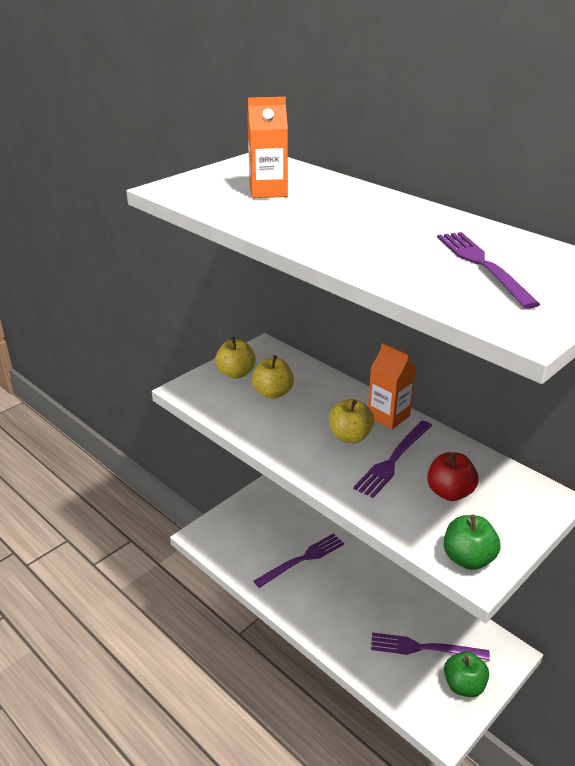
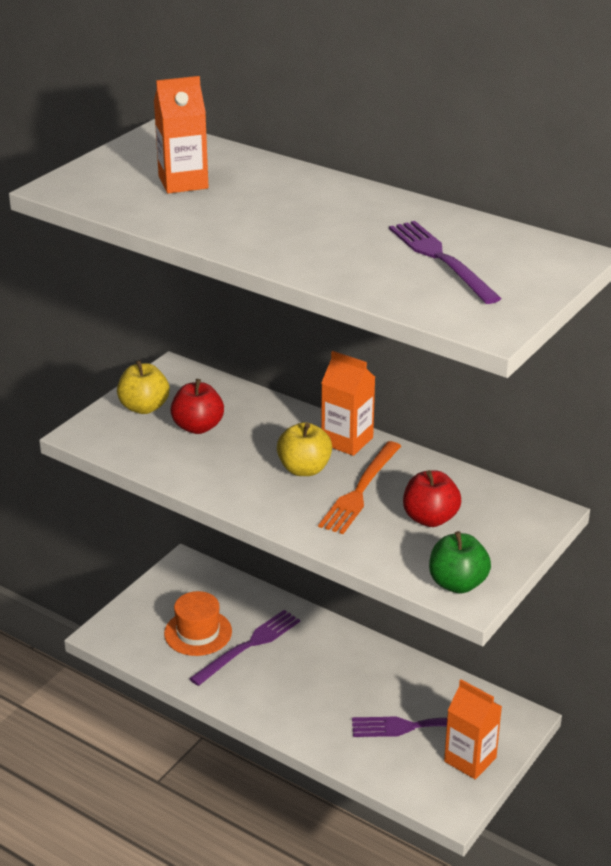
camera: 10 degrees left, 0 degrees up
yellow apple [252,355,294,399] -> red apple [170,379,224,434]
purple fork [353,420,432,498] -> orange fork [318,441,401,534]
green apple [444,651,489,697] -> orange carton [444,679,502,779]
none -> orange hat [164,591,232,656]

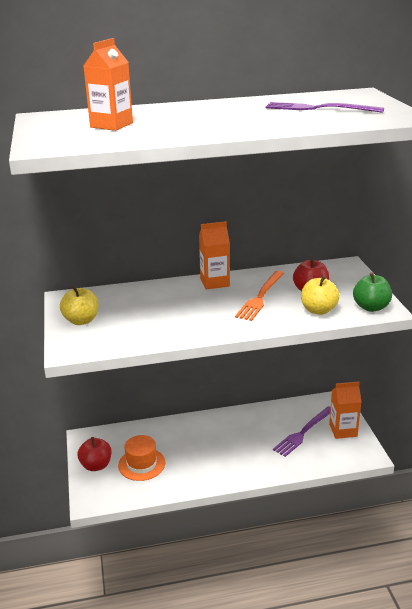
camera: 45 degrees left, 5 degrees down
red apple [170,379,224,434] -> red apple moved to [78,437,111,471]
purple fork [189,610,300,686] -> none
yellow apple [277,422,332,476] -> yellow apple moved to [301,275,340,315]
orange fork [318,441,401,534] -> orange fork turned 45 degrees clockwise [235,271,284,321]

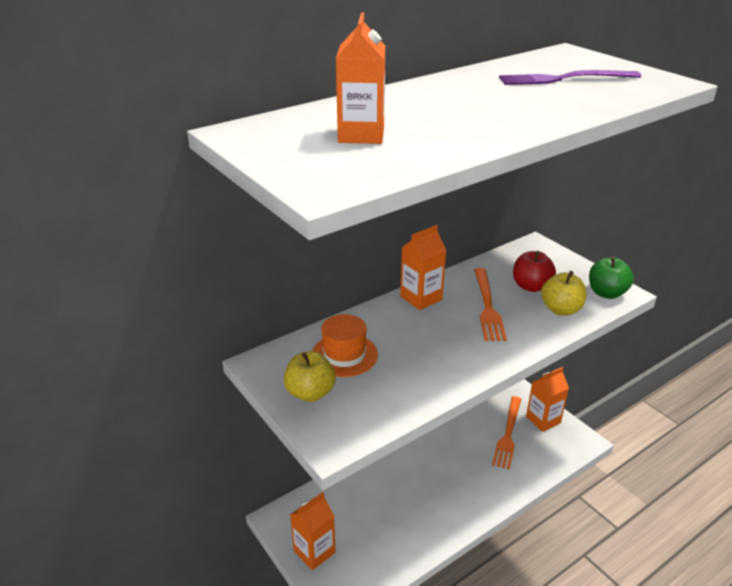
camera: 25 degrees left, 5 degrees up
red apple [78,437,111,471] -> orange carton [290,492,335,570]
orange hat [118,435,165,481] -> orange hat moved to [312,314,378,377]
purple fork [273,406,331,457] -> orange fork [492,396,521,470]

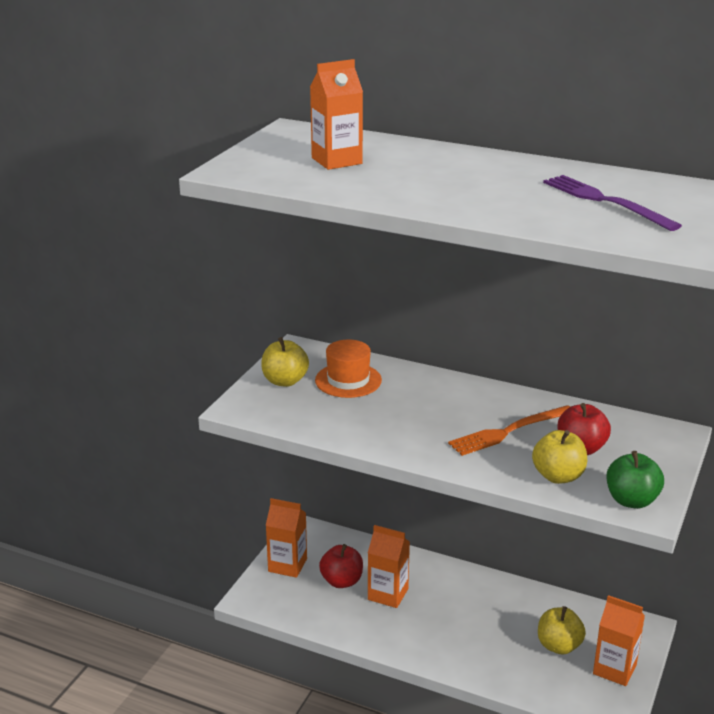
camera: 60 degrees right, 5 degrees down
orange carton [400,225,446,310] -> orange carton moved to [368,525,410,608]
orange fork [492,396,521,470] -> yellow apple [538,606,586,655]
none -> red apple [319,544,363,588]

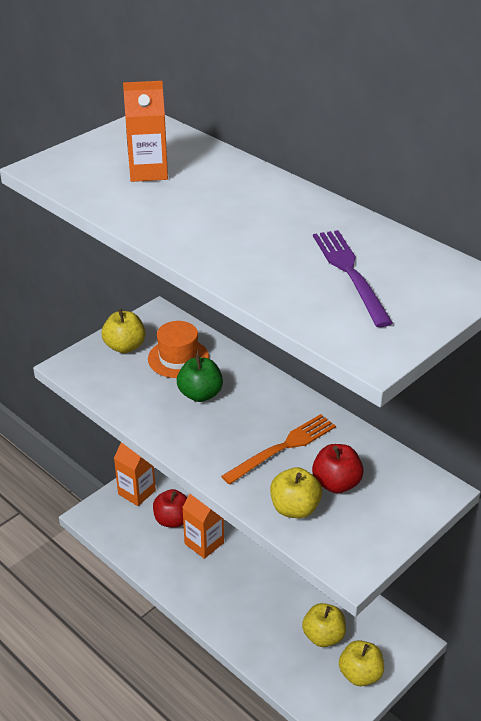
camera: 20 degrees right, 10 degrees up
orange fork [448,405,570,456] -> orange fork turned 150 degrees clockwise [221,414,336,485]
orange carton [593,595,645,686] -> yellow apple [339,640,384,686]
green apple [607,451,664,509] -> green apple moved to [177,356,223,402]

